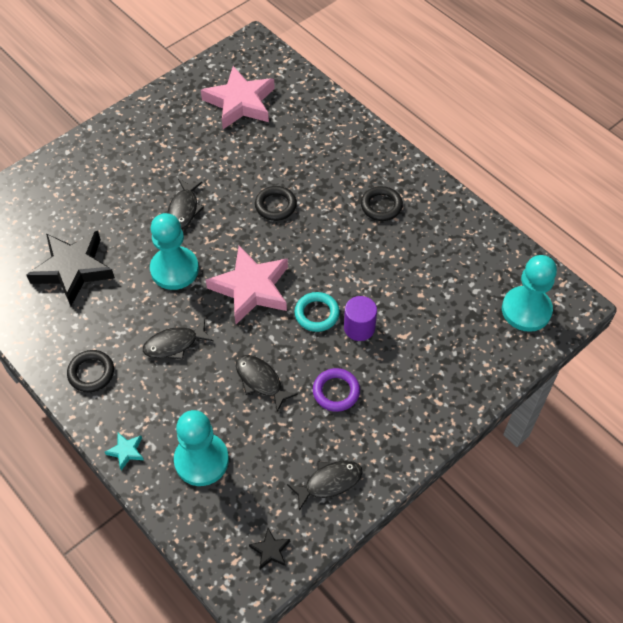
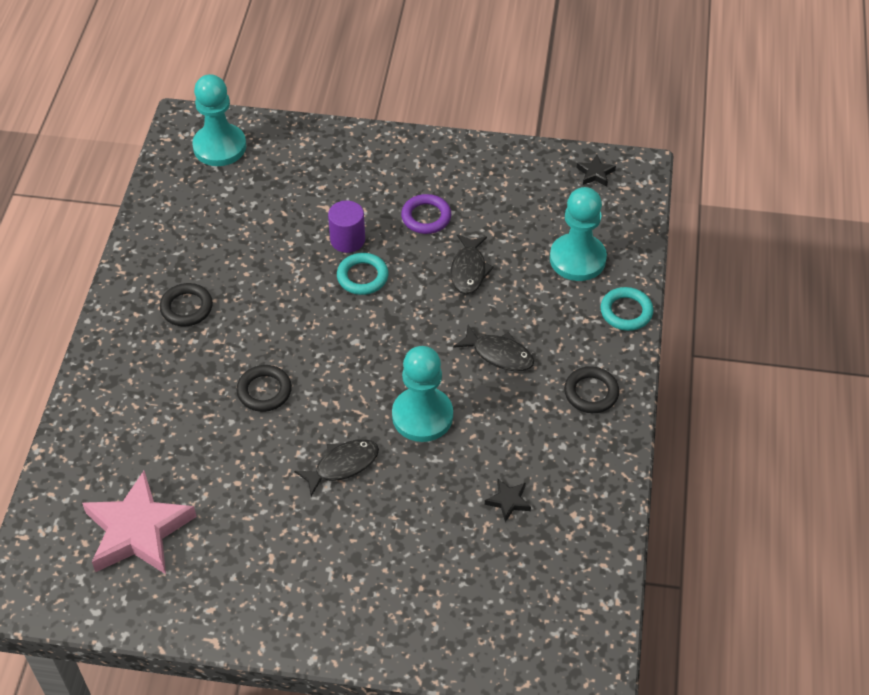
camera: 130 degrees left, 5 degrees down
black star [26,231,115,306] -> black star [485,479,531,522], size x0.42
turquoise star [105,433,144,470] -> turquoise ring [600,287,653,331]
pink star [206,246,288,324] -> none
black fish [287,461,363,511] -> none

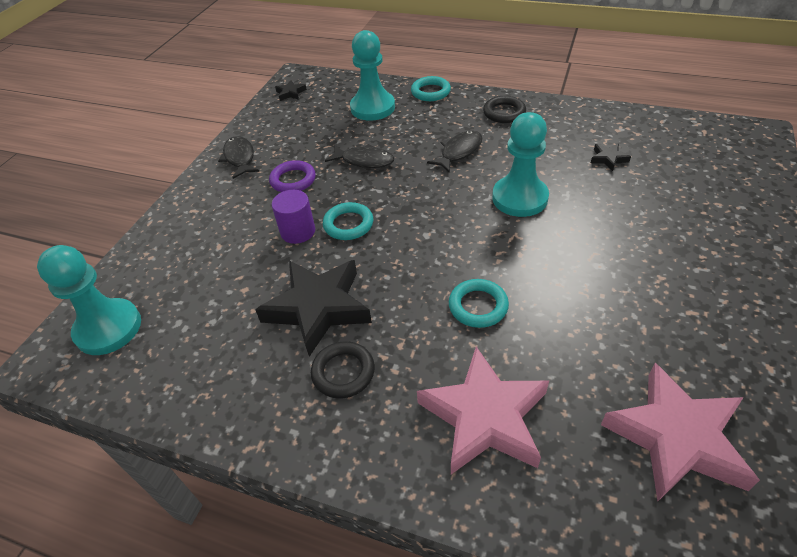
camera: 75 degrees left, 5 degrees down
black ring [236,365,292,412] -> turquoise ring [449,279,509,328]
black fish [294,439,379,496] -> black fish moved to [218,136,260,179]
none -> black star [255,260,372,357]
none -> pink star [417,347,549,474]

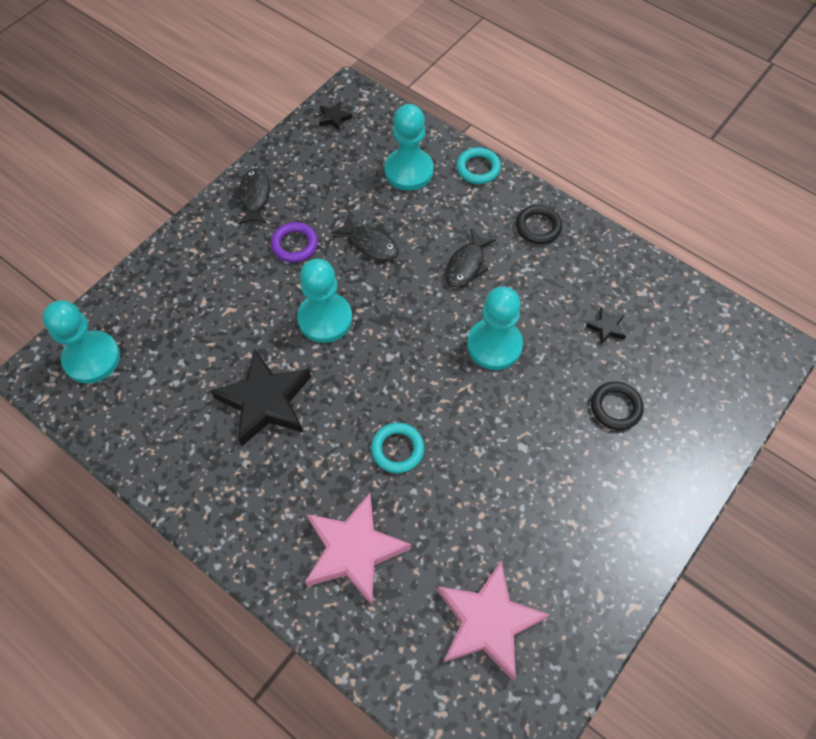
camera: 15 degrees right, 15 degrees up
purple cylinder [272,190,315,244] -> none
black ring [311,341,375,399] -> black ring moved to [591,381,644,430]
turquoise ring [323,202,373,240] -> turquoise pawn [297,259,352,343]
black fish [427,131,482,173] -> black fish turned 150 degrees clockwise [445,229,496,287]

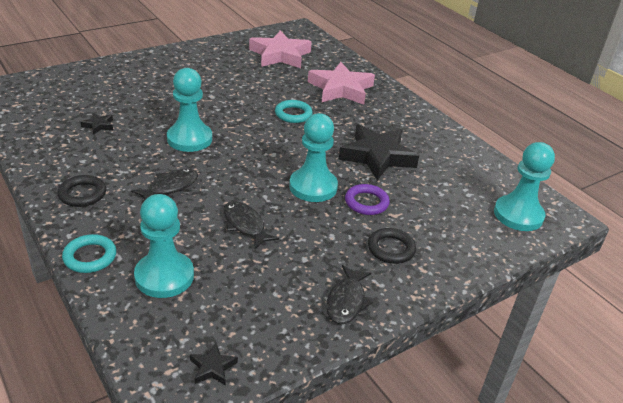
camera: 165 degrees left, 25 degrees down
purple ring [271,222,318,263] -> purple ring moved to [345,184,390,215]
black ring [591,381,644,430] -> black ring moved to [368,228,416,264]

